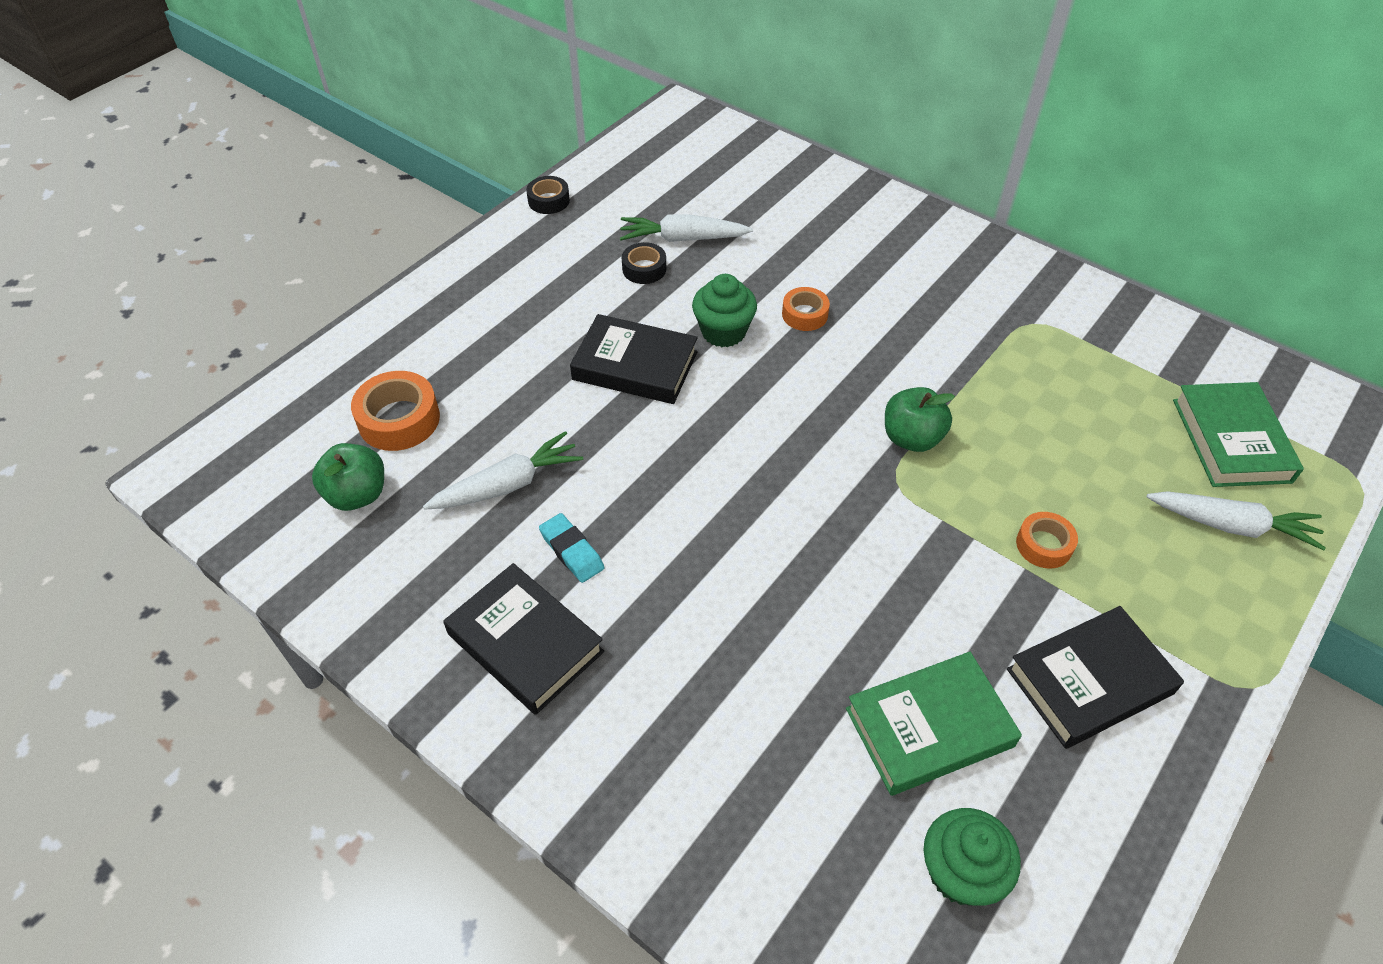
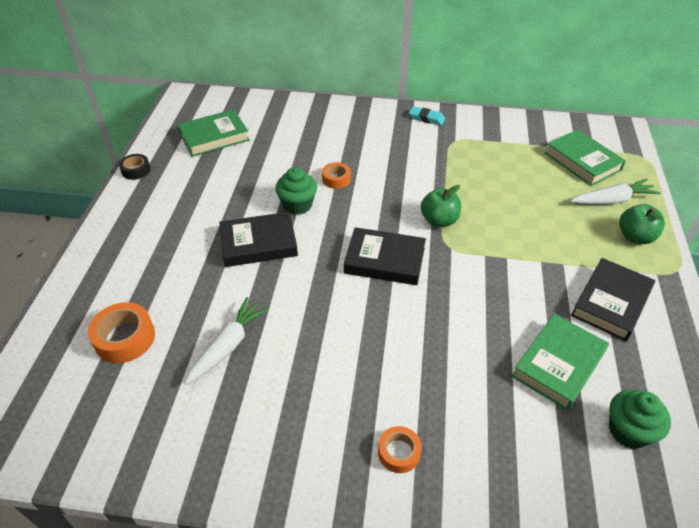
camera: 30 degrees left, 5 degrees down
green apple [312,443,384,511] -> green apple moved to [619,204,665,244]
black book [443,563,604,715] -> black book moved to [344,227,426,285]
turquoise eraser [539,513,604,583] -> turquoise eraser moved to [409,106,445,125]
white carrot [620,214,753,242] -> none
black tape [622,242,666,284] -> none
orange tape [1016,512,1078,569] -> orange tape moved to [378,426,422,473]
none -> green book [177,109,249,157]

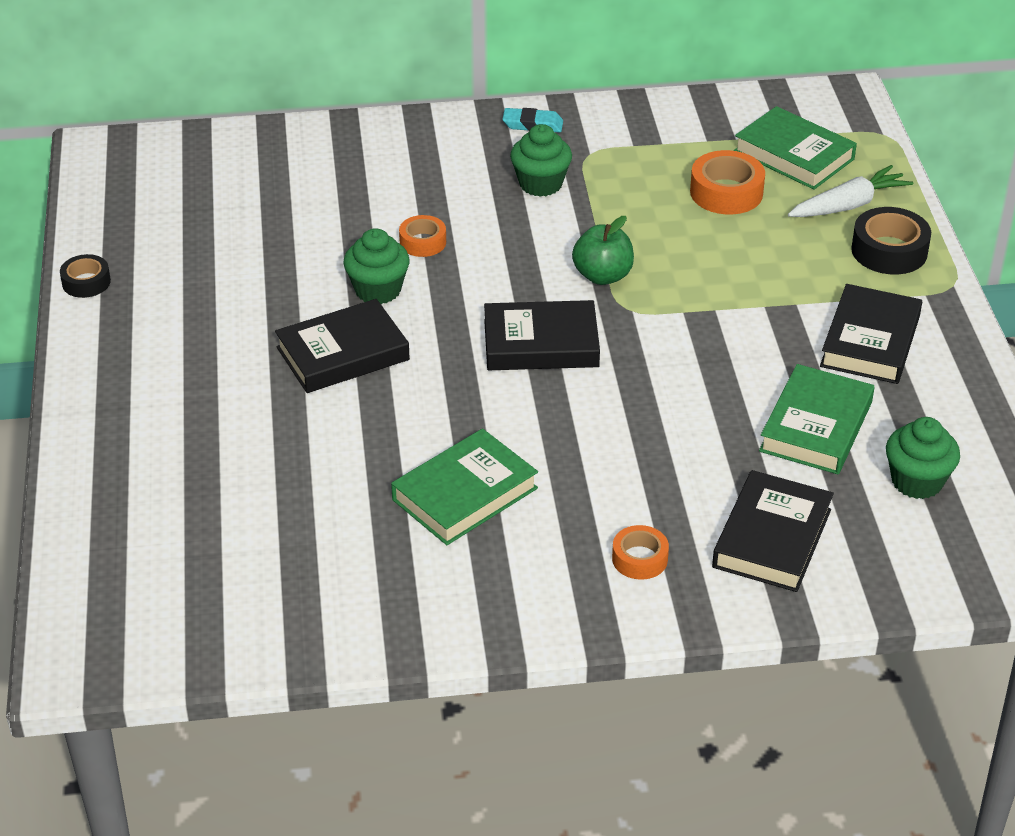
camera: 15 degrees left, 5 degrees down
orange tape [88,302,155,363] -> orange tape moved to [690,150,765,214]
green book [177,109,249,157] -> green book moved to [391,429,538,545]
white carrot [185,297,269,385] -> none
green apple [619,204,665,244] -> black tape [851,207,931,275]
none -> green cupcake [510,124,572,197]
none -> black book [712,470,834,592]

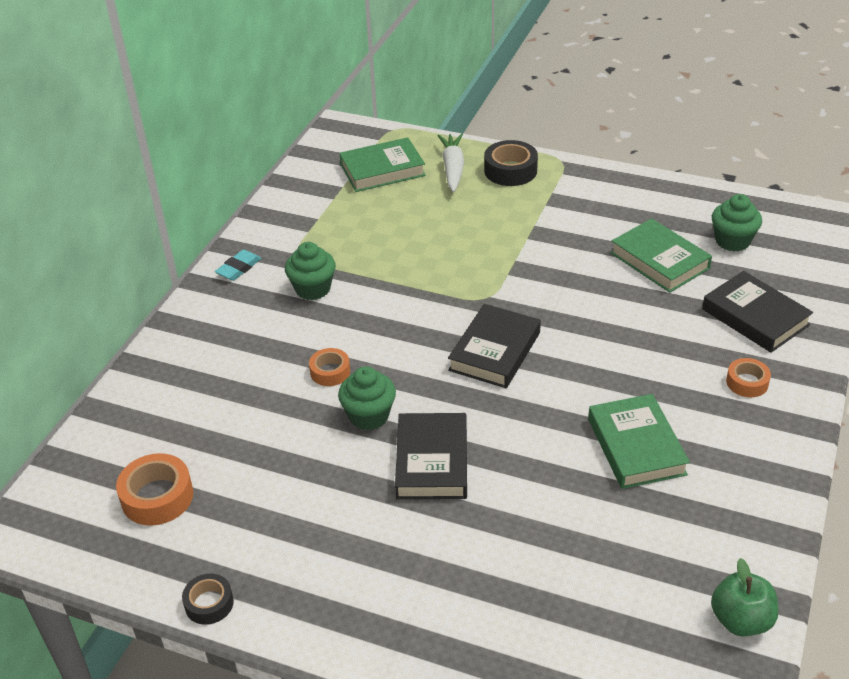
camera: 60 degrees left, 0 degrees up
green apple [572,216,634,285] -> green apple moved to [711,558,778,636]
orange tape [690,150,765,214] -> orange tape moved to [116,453,193,526]
black book [820,284,922,384] -> none

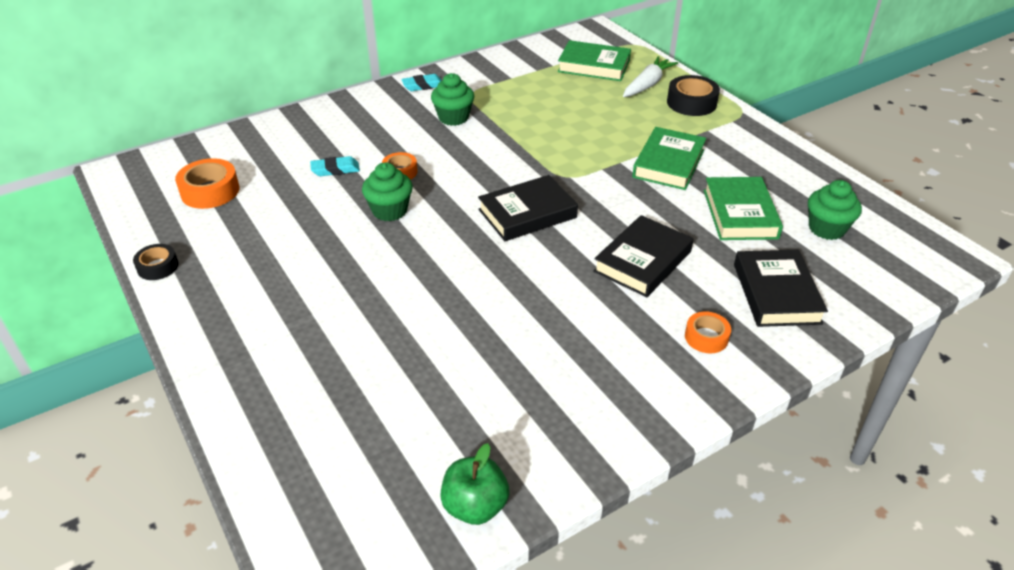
camera: 35 degrees right, 0 degrees up
black book [395,413,467,499] -> black book moved to [593,215,694,297]
green book [588,394,690,489] -> green book moved to [632,127,707,190]
none -> turquoise eraser [310,156,360,176]

